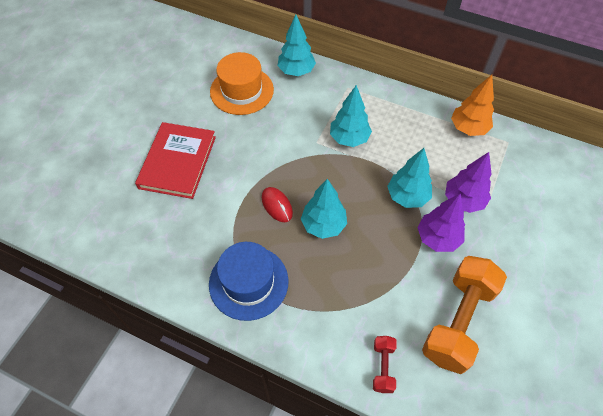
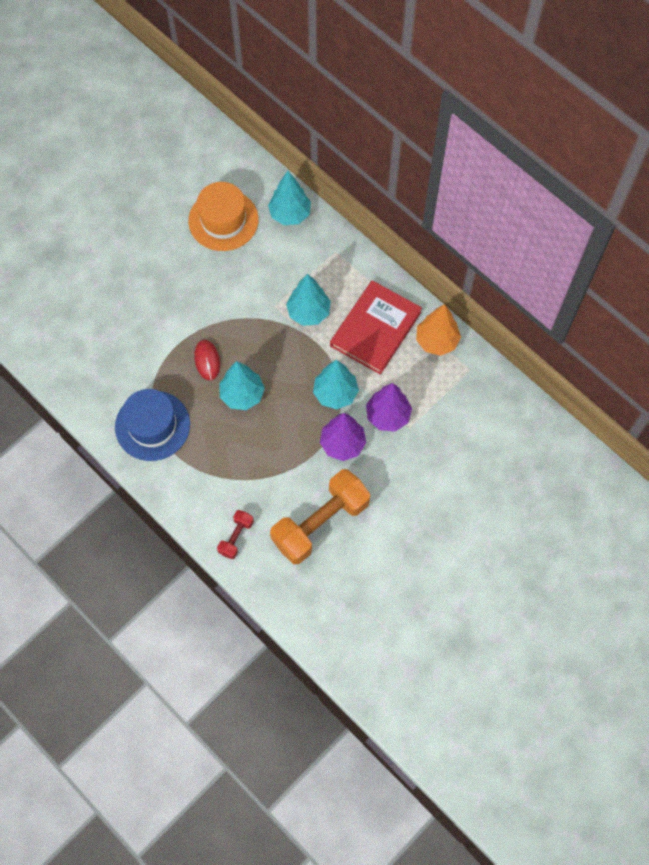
camera: 20 degrees right, 10 degrees up
red book [135,122,216,199] -> red book moved to [330,280,422,375]

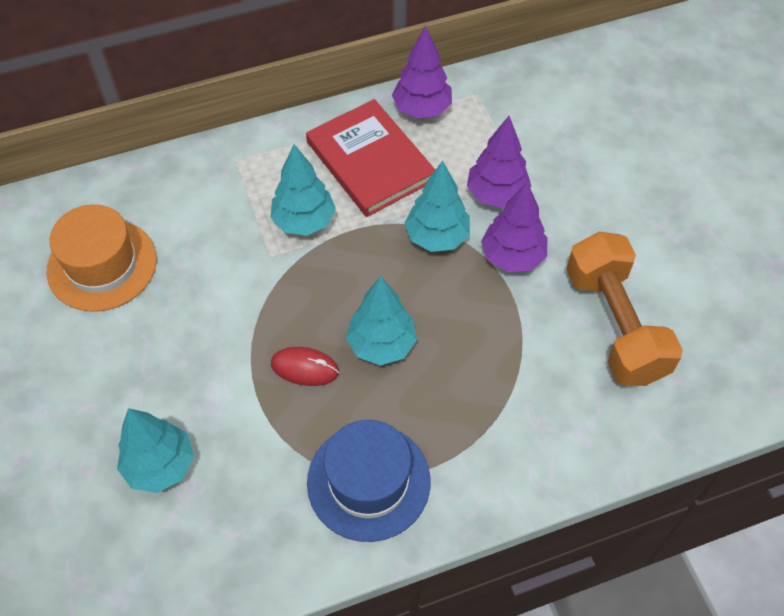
camera: 65 degrees left, 10 degrees down
red dumbbell [217,510,254,559] -> none
turquoise tree [268,171,311,225] -> turquoise tree moved to [117,408,194,493]
orange tree [416,304,461,356] -> purple tree [392,26,452,118]

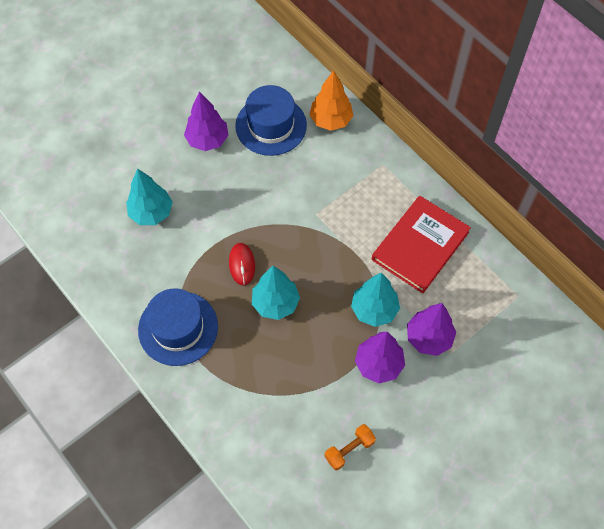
camera: 70 degrees right, 5 degrees up
orange hat [46,204,157,312] -> blue hat [235,85,307,156]
turquoise tree [271,144,336,236] -> none
purple tree [392,26,452,118] -> purple tree moved to [184,91,229,151]
orange dumbbell [566,232,683,386] -> orange dumbbell [325,424,376,470], size x0.46
none -> orange tree [309,70,353,131]

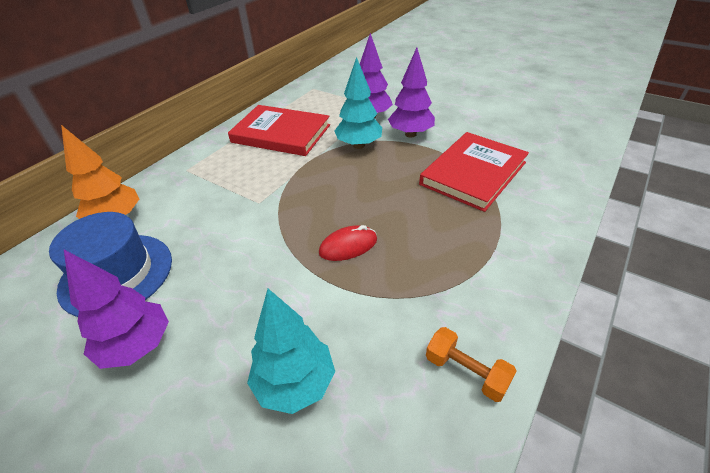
camera: 105 degrees left, 20 degrees down
blue hat [138,288,218,366] -> none
turquoise tree [252,266,300,320] -> none
orange dumbbell [325,424,376,470] -> orange dumbbell moved to [426,327,517,402]
none -> red book [419,132,529,212]

